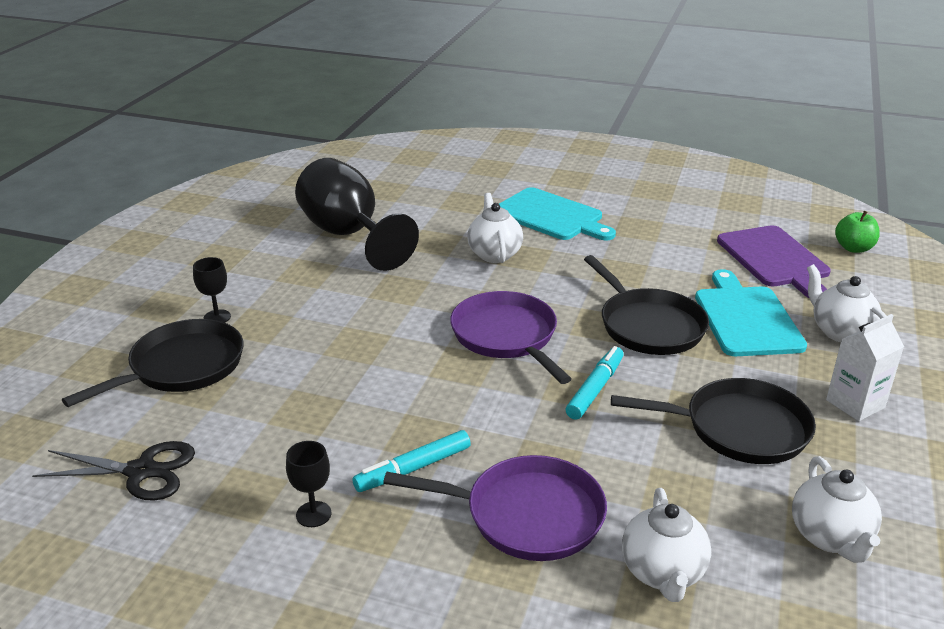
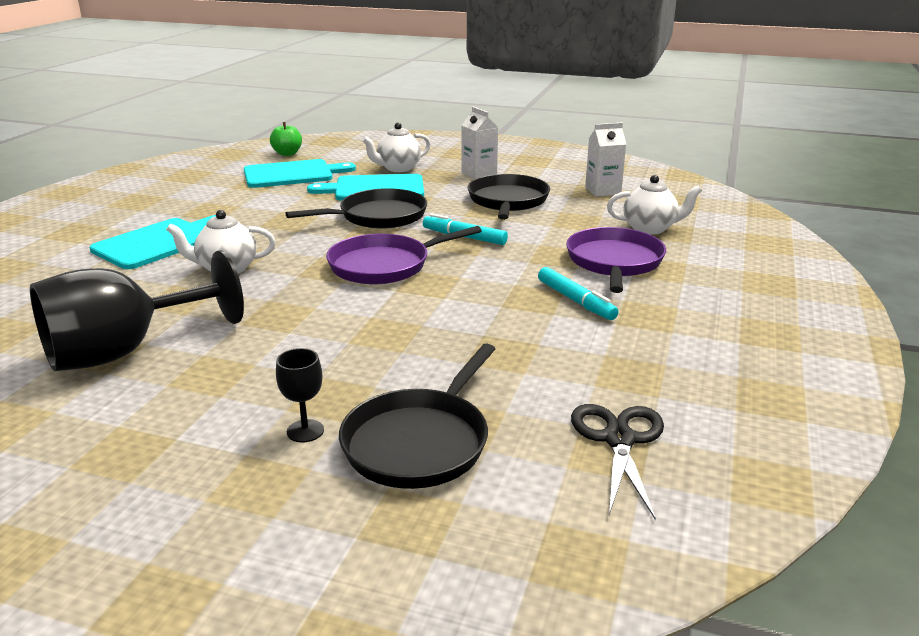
camera: 90 degrees left, 5 degrees down
black pan [62,319,244,407] -> black pan turned 105 degrees counterclockwise [339,344,495,489]
black goblet [286,441,331,527] -> none
purple cutting board [717,225,831,298] -> turquoise cutting board [244,159,356,188]
white teapot [792,456,882,563] -> white carton [585,122,626,197]

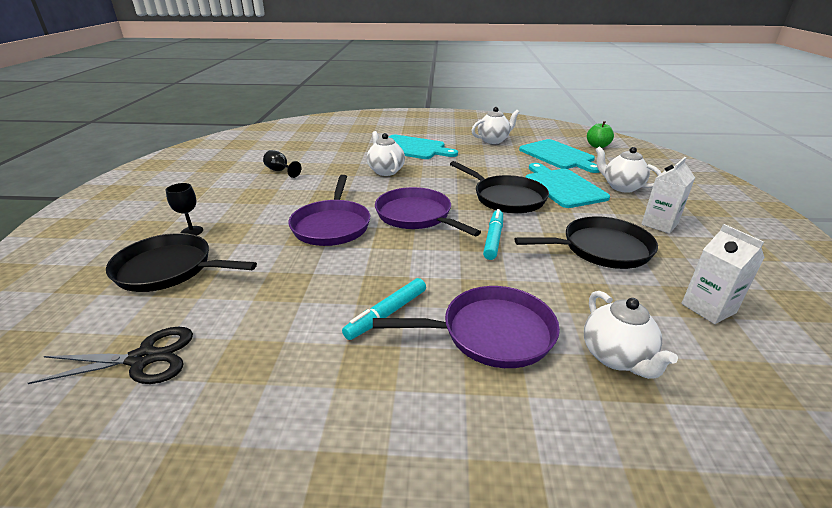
camera: 75 degrees right, 5 degrees up
black goblet [30,250,244,371] -> black goblet [263,150,301,178], size x0.40
none -> purple pan [289,175,370,246]
none -> white teapot [471,107,519,144]

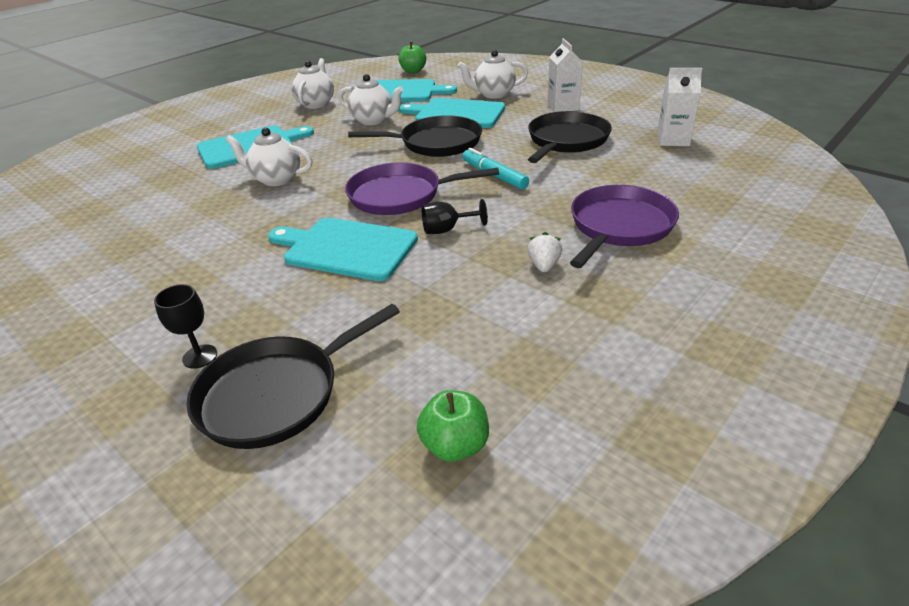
camera: 50 degrees left, 5 degrees up
black scissors [28,327,193,384] -> green apple [417,390,489,462]
black goblet [263,150,301,178] -> black goblet moved to [422,199,488,234]
purple pan [289,175,370,246] -> turquoise cutting board [268,218,418,281]
turquoise marker [342,278,426,340] -> white strawberry [528,232,562,272]
white teapot [584,291,678,379] -> white teapot moved to [339,74,403,125]

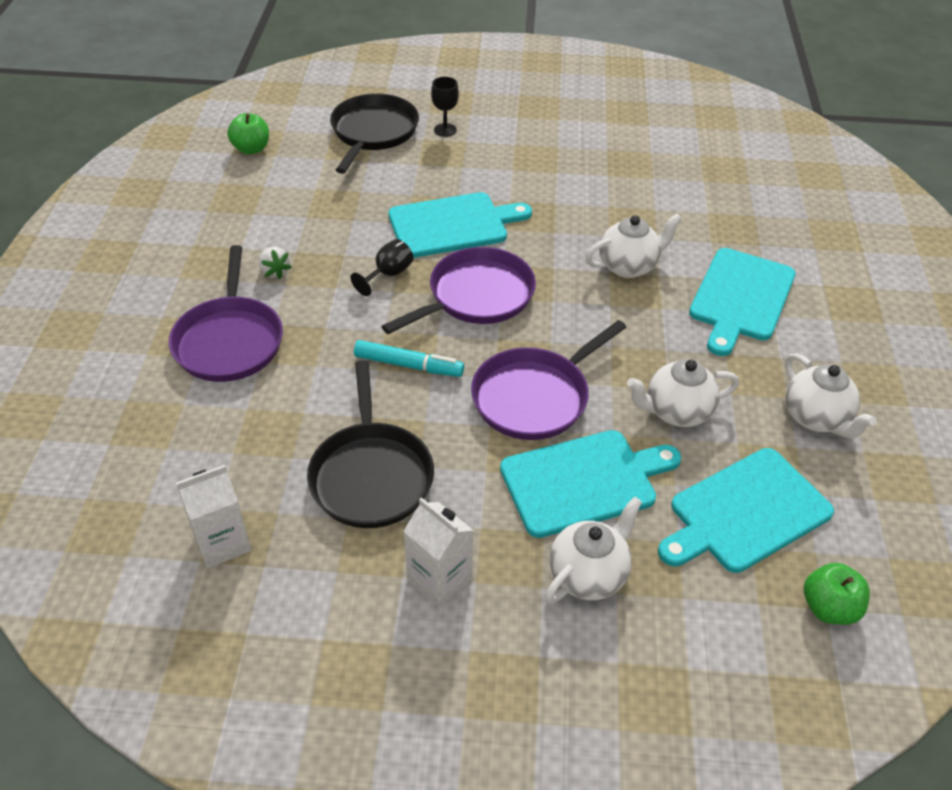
camera: 140 degrees right, 10 degrees up
black pan [348,115,482,157] -> purple pan [471,320,627,440]

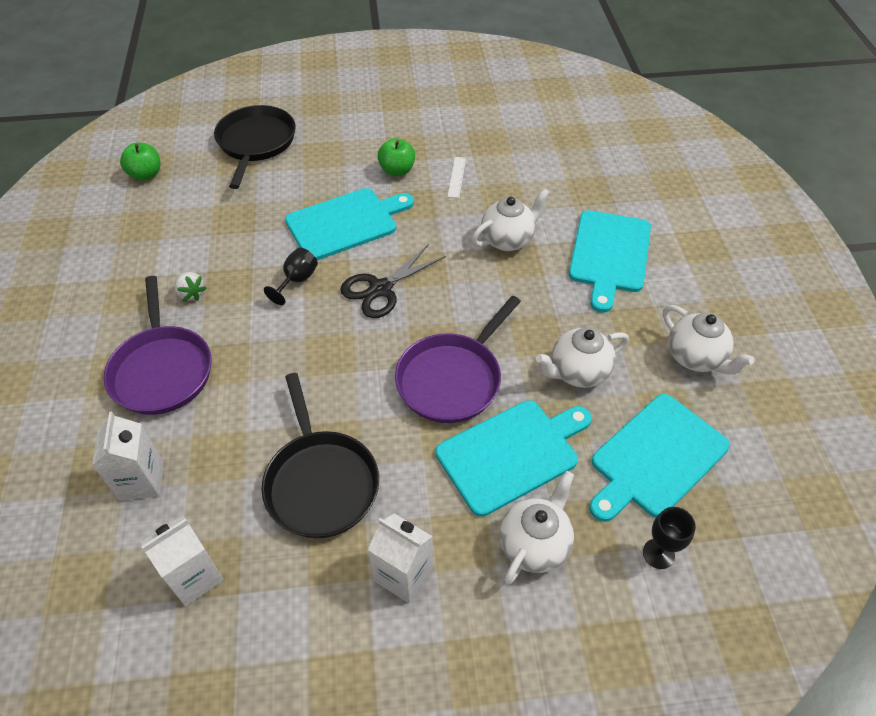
camera: 10 degrees left, 5 degrees up
turquoise marker [354,340,464,377] -> none
purple pan [381,247,536,334] -> black scissors [340,244,446,318]
black goblet [431,77,459,137] -> black goblet moved to [643,507,696,569]
green apple [804,563,870,625] -> green apple moved to [377,138,415,176]
none -> white carton [92,412,163,501]
none -> white ruler [447,157,466,198]

